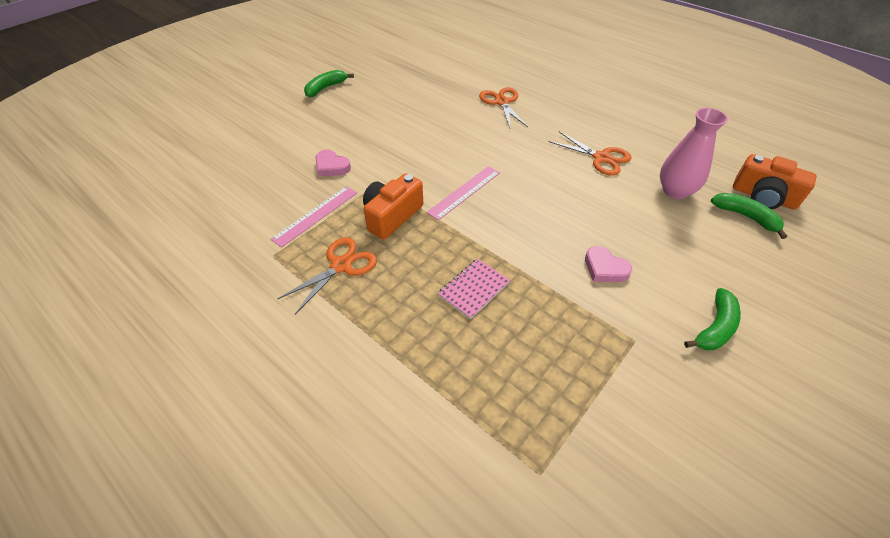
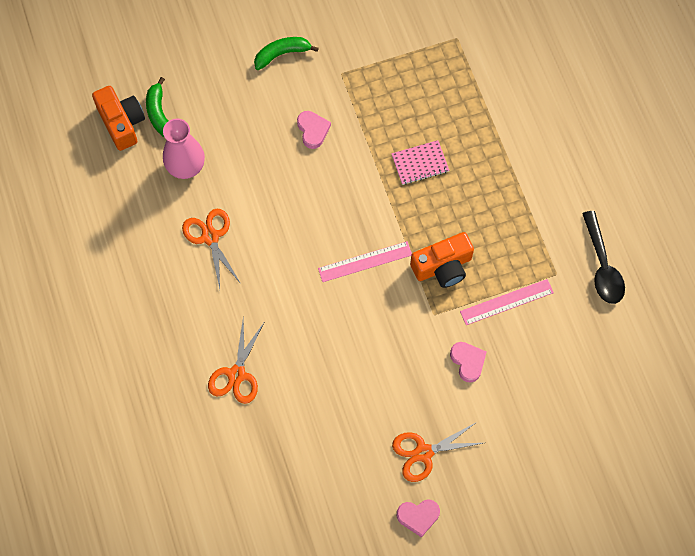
camera: 150 degrees left, 20 degrees up
orange scissors [277,237,377,314] -> orange scissors moved to [392,422,483,482]
green banana [304,70,354,98] -> pink heart [397,499,440,537]
none -> black spoon [582,211,625,304]

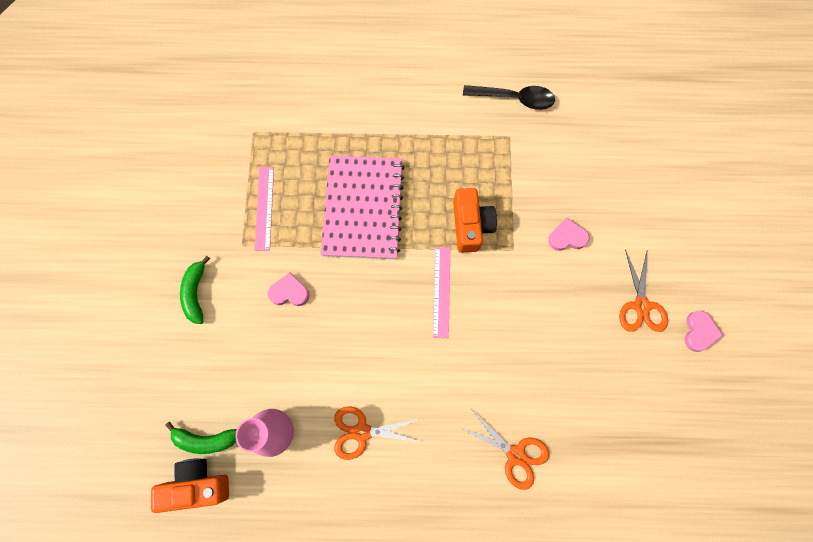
camera: 70 degrees left, 5 degrees up
pink notebook [391,140,449,185] -> pink notebook [321,155,405,259], size x2.18
pink ruler [460,279,554,325] -> pink ruler moved to [255,167,274,251]

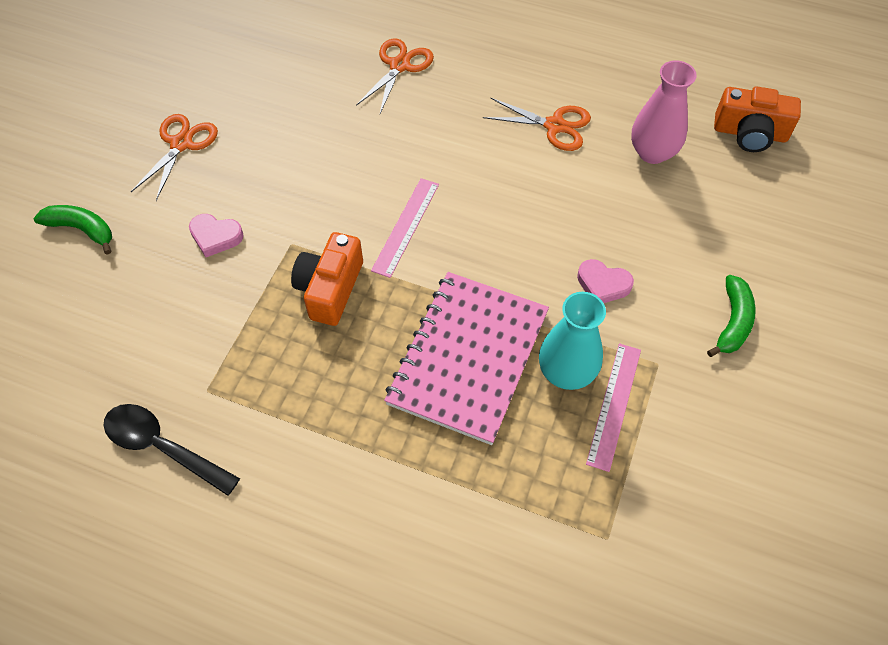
camera: 160 degrees left, 15 degrees down
green banana [165,422,237,454] -> green banana moved to [33,205,112,255]
orange scissors [459,410,549,490] -> orange scissors turned 60 degrees clockwise [356,38,434,113]
pink heart [685,310,723,352] -> none
none -> turquoise vase [539,292,606,390]

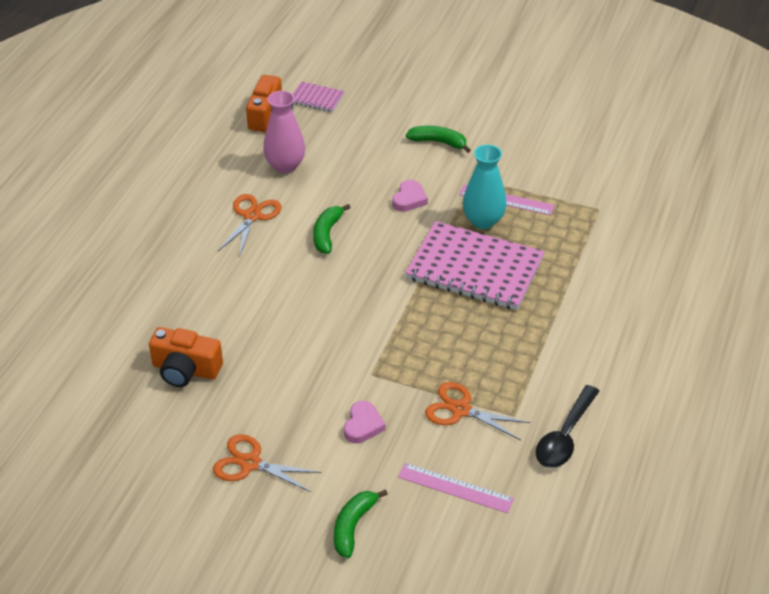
camera: 90 degrees left, 15 degrees down
orange camera [291,232,363,326] -> orange camera moved to [149,327,223,387]
orange scissors [356,38,434,113] -> orange scissors moved to [425,382,530,441]
pink ruler [371,178,439,278] -> pink ruler moved to [398,463,514,513]
none -> pink notebook [293,81,345,112]
none -> green banana [313,204,351,254]

